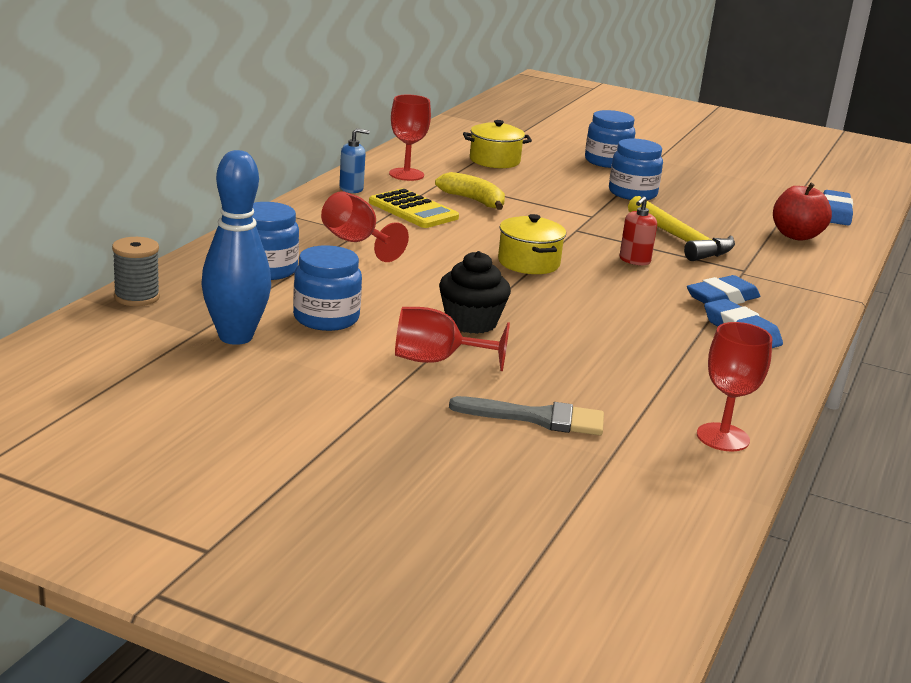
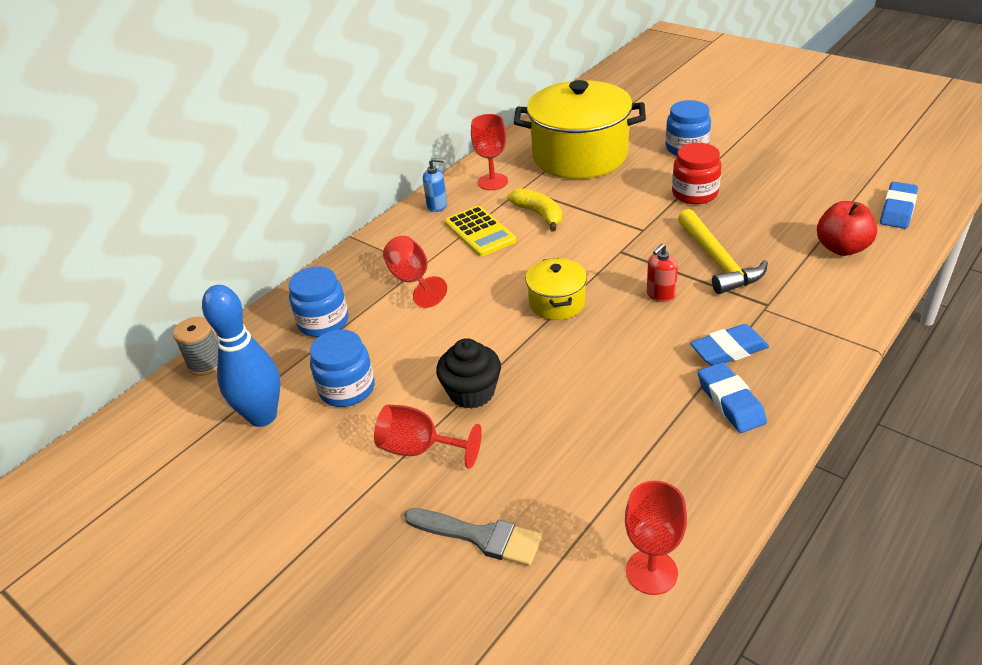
camera: 20 degrees right, 15 degrees up
yellow pot [463,120,532,168] -> yellow pot [514,80,646,179], size x2.11
blue jar [609,139,663,200] -> red jar [672,143,721,204]

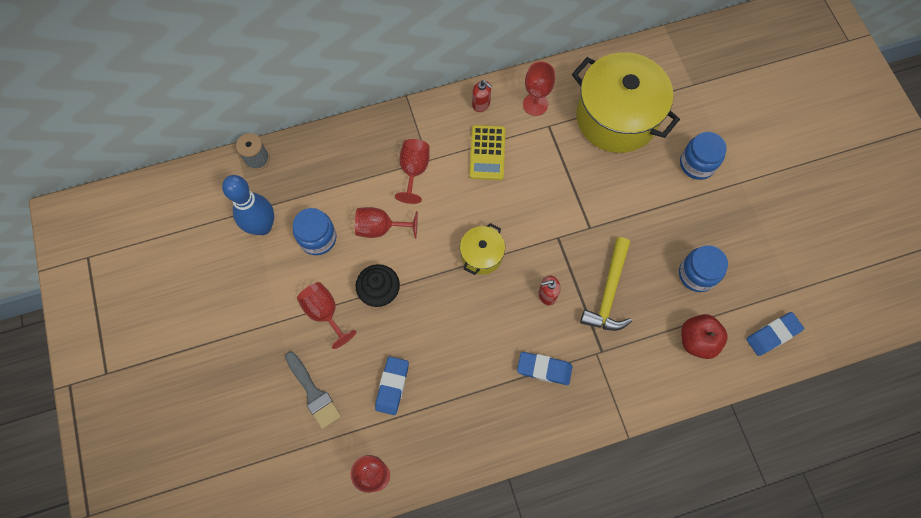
camera: 30 degrees right, 30 degrees up
blue jar [289,267,349,337] -> blue jar moved to [679,245,728,292]
blue soap dispenser [423,158,447,212] -> red soap dispenser [472,80,492,112]
yellow banana [507,188,562,231] -> none
red jar [672,143,721,204] -> none
blue eraser [698,362,767,433] -> blue eraser moved to [375,357,409,415]
none -> red goblet [355,207,418,239]

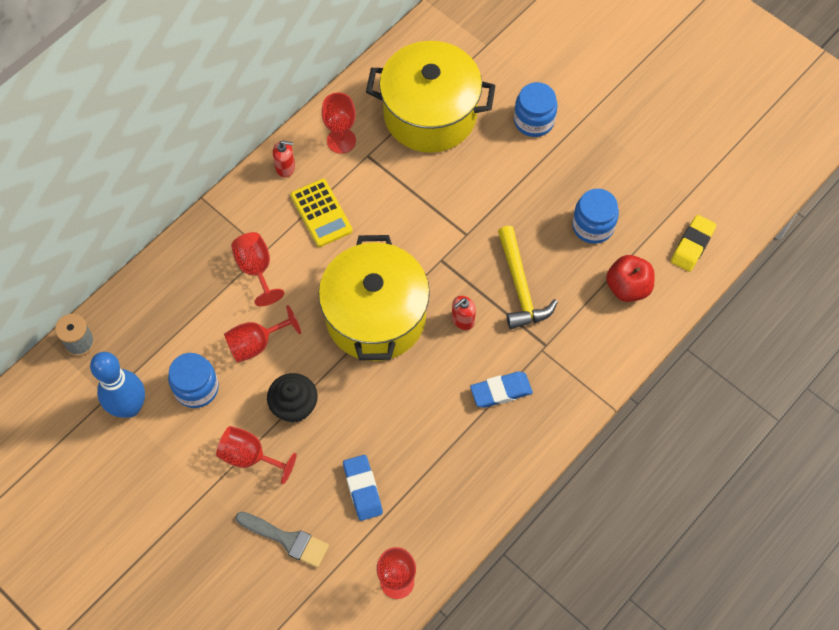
camera: 30 degrees left, 5 degrees down
yellow pot [460,223,505,275] -> yellow pot [318,235,430,361], size x2.11
blue eraser [746,312,804,356] -> yellow eraser [671,215,716,272]

